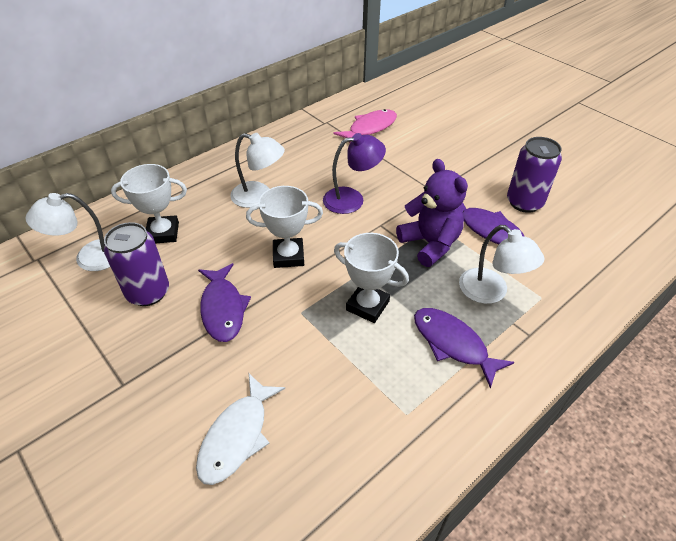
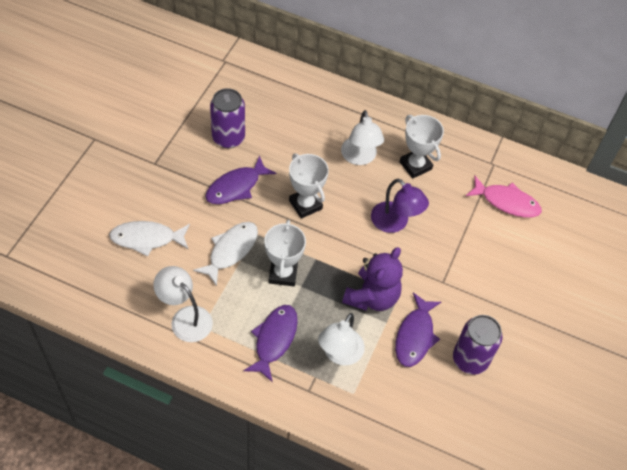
camera: 60 degrees right, 10 degrees up
white lamp [25,193,110,271] -> white lamp moved to [153,266,213,342]
white trophy [111,164,187,243] -> white trophy moved to [399,115,444,178]
none -> white fish [193,222,258,286]

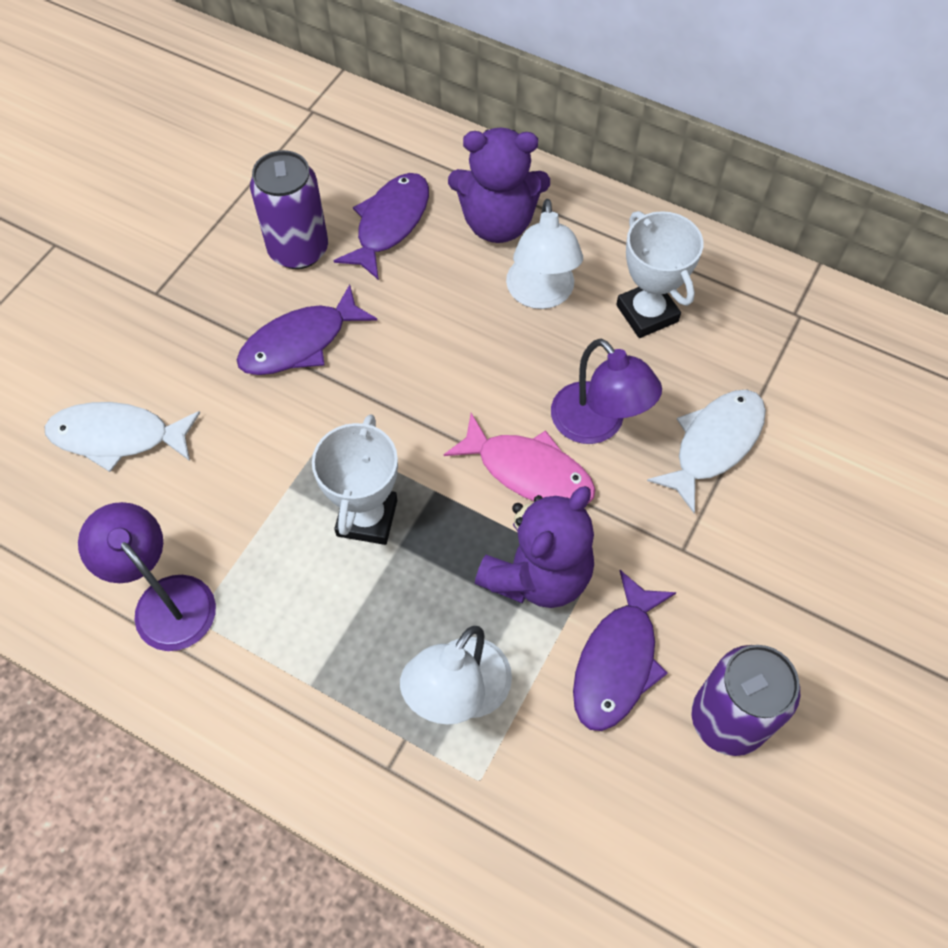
camera: 10 degrees right, 5 degrees up
white lamp [153,266,213,342] -> purple lamp [78,502,216,651]
white fish [193,222,258,286] -> white fish moved to [647,390,766,513]
purple fish [243,305,298,382] -> purple fish moved to [334,173,429,280]
white trophy [289,153,329,219] -> none
pink fish [466,176,542,218] -> pink fish moved to [444,413,596,504]
none -> purple teddy bear [448,128,550,243]

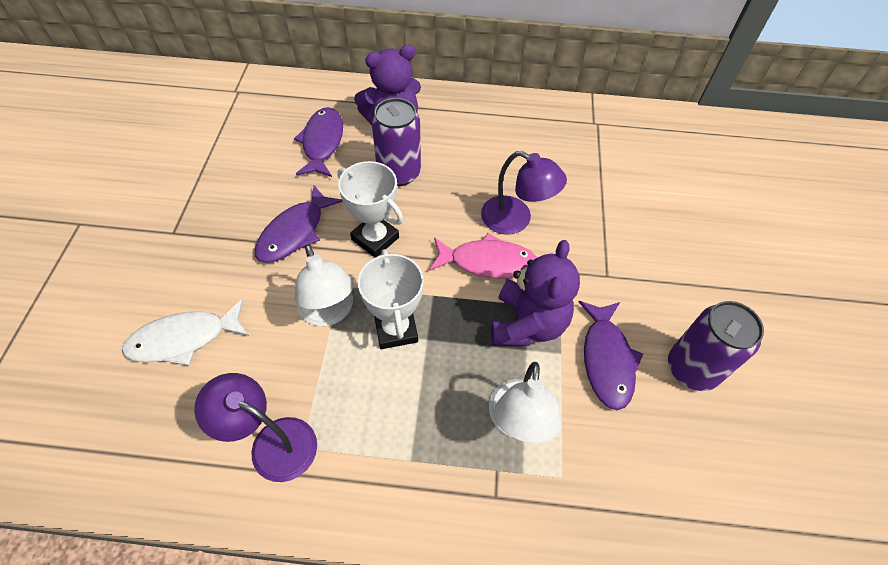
camera: 25 degrees left, 5 degrees down
purple can [250,150,328,269] -> purple can moved to [372,98,421,186]
white lamp [506,199,583,309] -> white lamp moved to [295,244,354,326]
white trophy [616,211,703,338] -> white trophy moved to [338,161,403,258]
white fish [647,390,766,513] -> none

